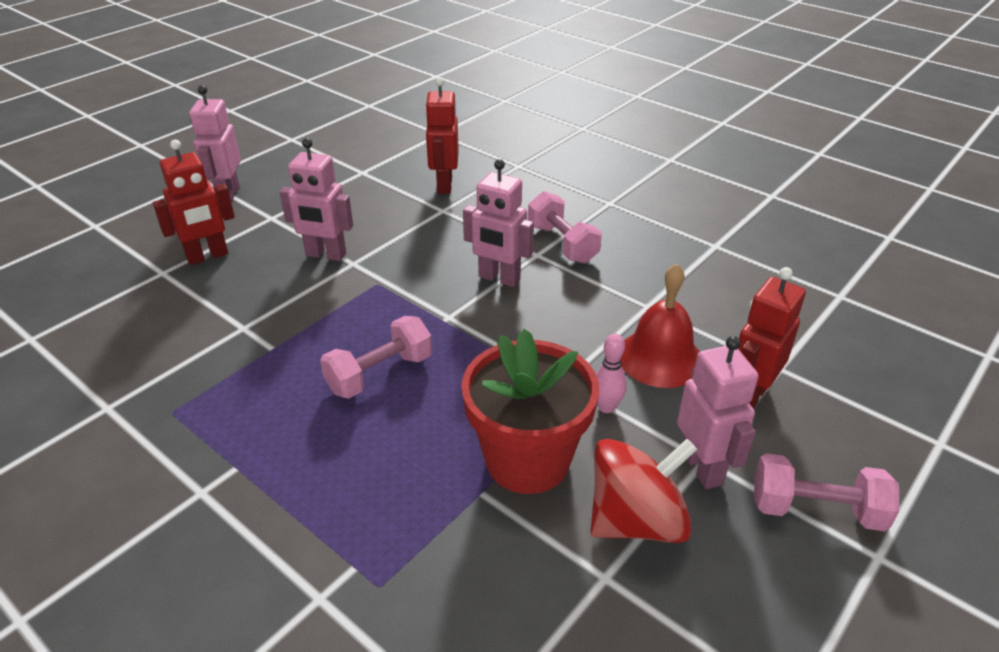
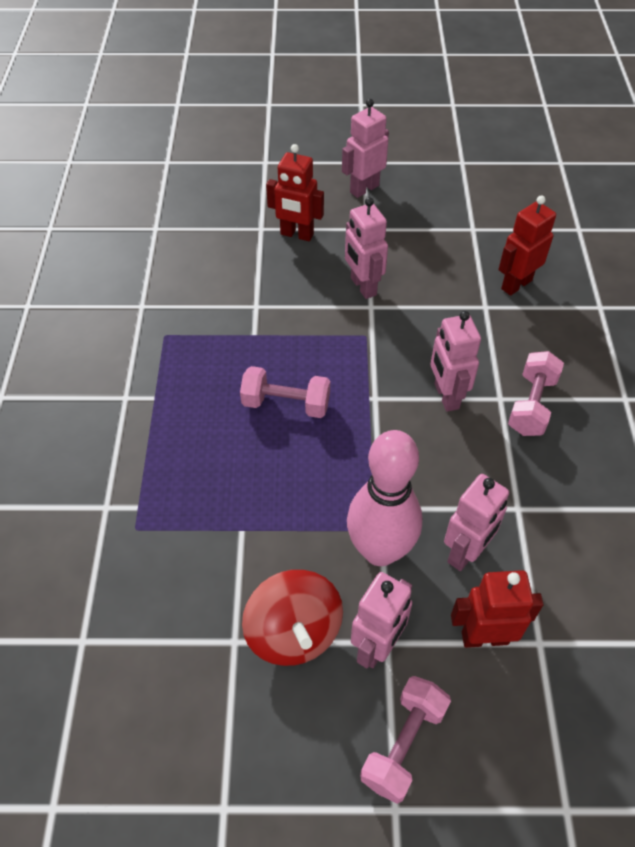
camera: 50 degrees right, 15 degrees up
red flower pot [461,329,599,494] -> none
red spinning top [591,439,697,543] -> red spinning top turned 45 degrees clockwise [242,570,343,666]
pink bowling pin [596,334,627,413] -> pink bowling pin [347,430,422,566], size x2.42
red bell [621,264,700,388] -> pink robot [444,474,509,571]
pink dumbbell [754,453,899,531] -> pink dumbbell turned 60 degrees clockwise [360,676,451,804]

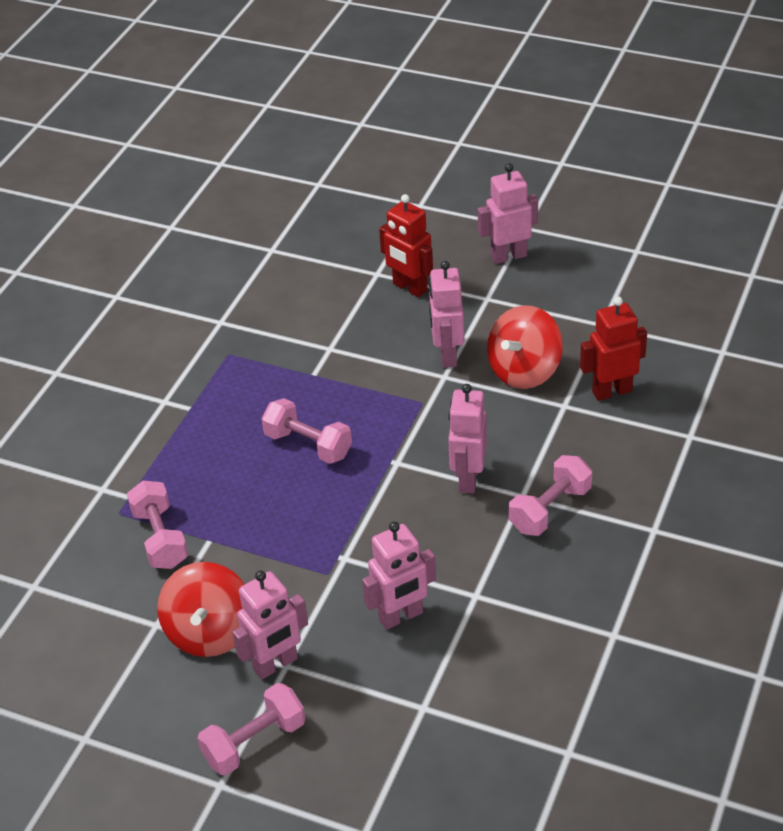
camera: 25 degrees right, 10 degrees down
pink bowling pin [347,430,422,566] -> none
red robot [451,570,543,648] -> none
none -> pink dumbbell [127,481,188,569]
none -> red spinning top [487,305,563,389]

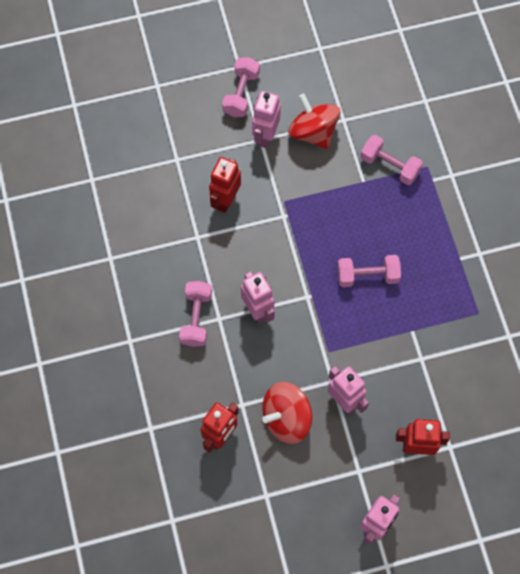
camera: 140 degrees right, 25 degrees up
pink robot [362,522,436,630] -> red robot [209,157,241,213]
red spinning top [487,305,563,389] -> red spinning top turned 120 degrees counterclockwise [262,382,312,444]

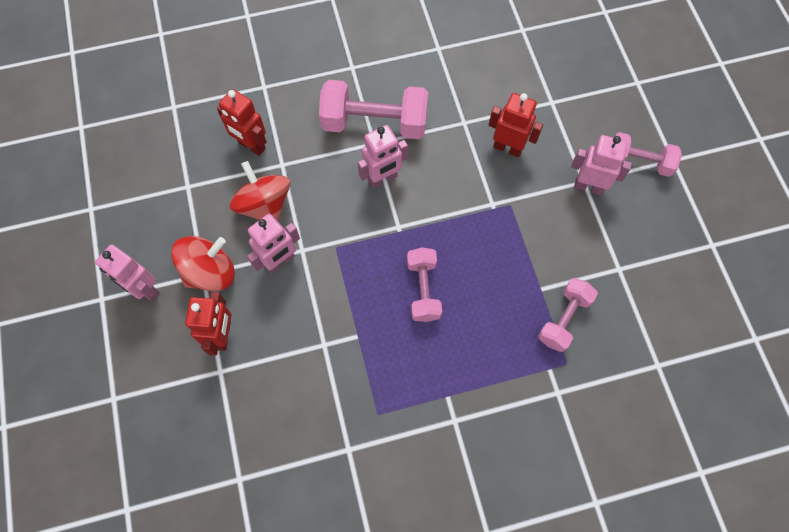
camera: 90 degrees right, 0 degrees up
pink dumbbell [179,281,212,347] -> pink dumbbell [319,80,428,139], size x1.64
red spinning top [288,94,341,149] -> red spinning top moved to [171,236,235,291]

